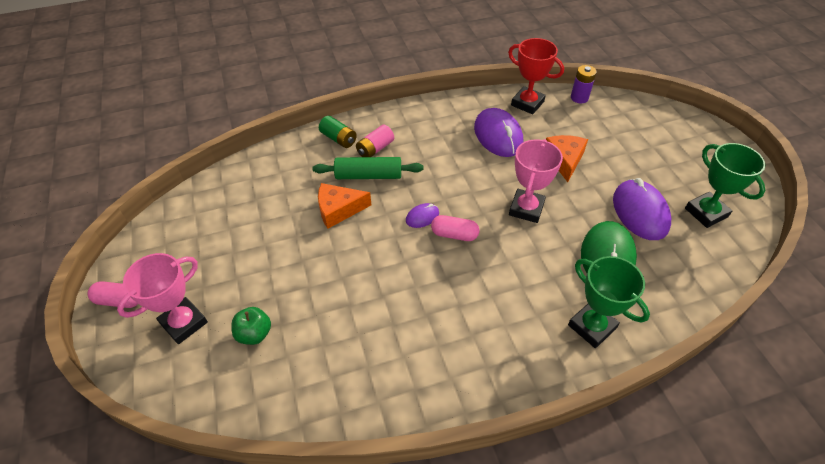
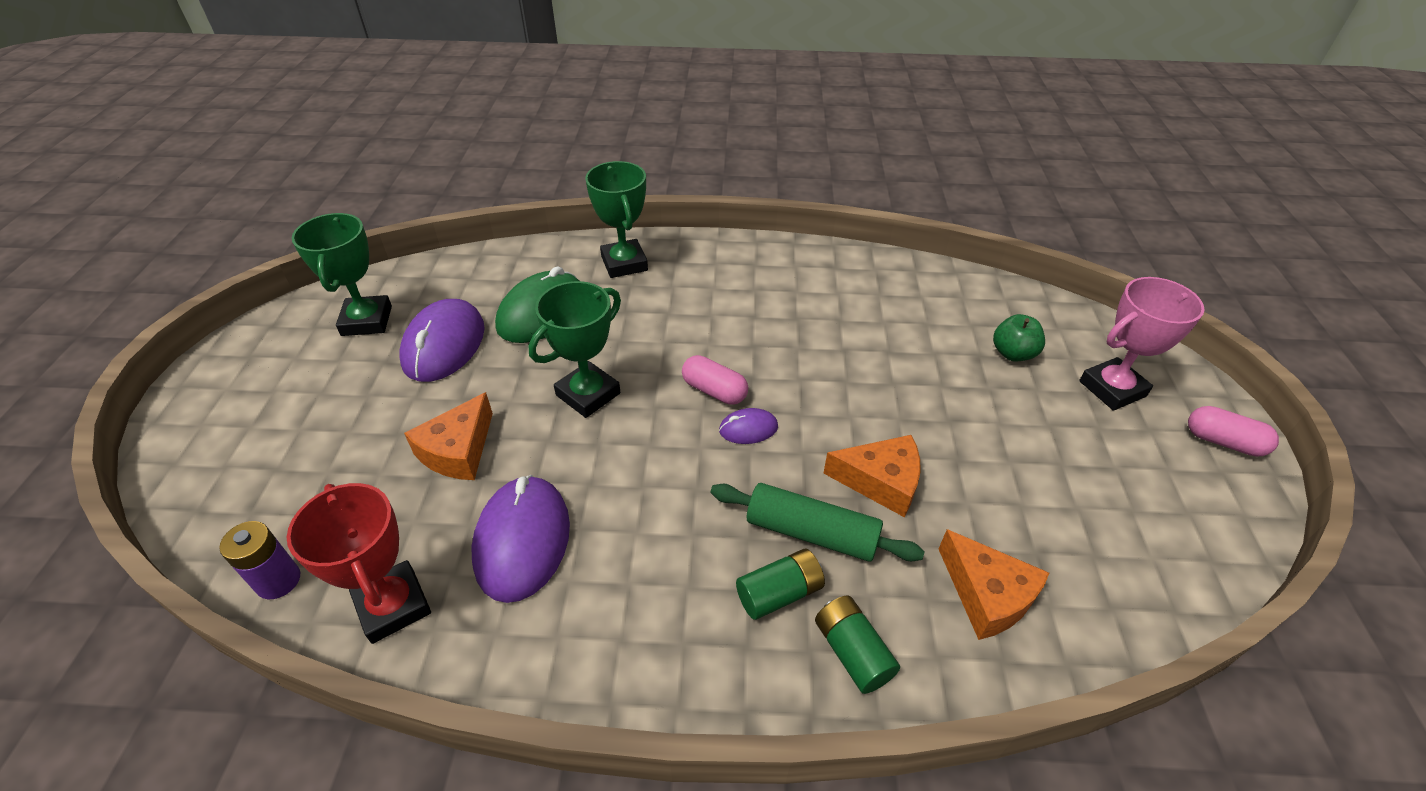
camera: 160 degrees left, 5 degrees down
pink battery [356,125,394,157] -> green battery [736,549,825,620]
pink trophy [509,139,563,223] -> green trophy [529,281,621,418]
none -> orange cheese [939,529,1049,640]

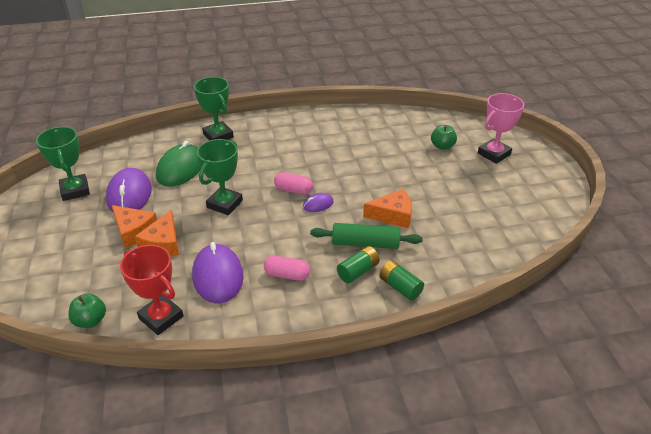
camera: 15 degrees left, 5 degrees down
purple battery [219,521,300,599] -> green apple [68,293,106,328]
orange cheese [939,529,1049,640] -> orange cheese moved to [112,205,157,248]
pink capsule [1188,406,1279,457] -> pink capsule moved to [264,256,310,281]

